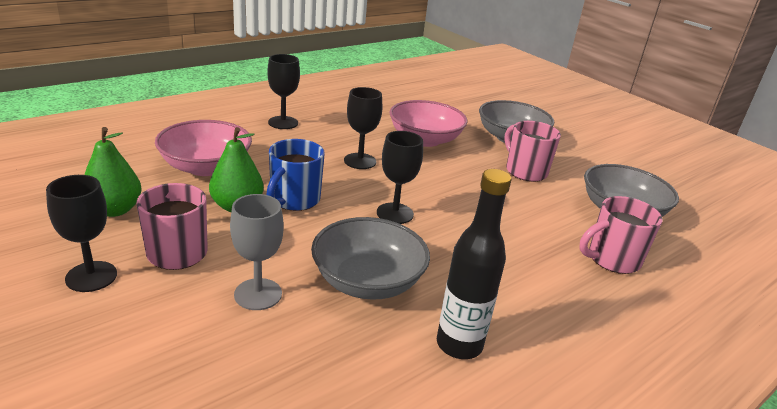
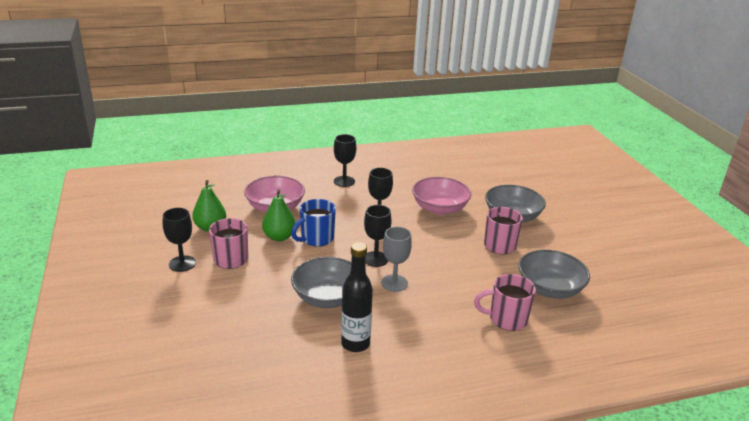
camera: 25 degrees right, 0 degrees up
grey goblet [230,194,284,310] -> grey goblet moved to [381,227,412,292]

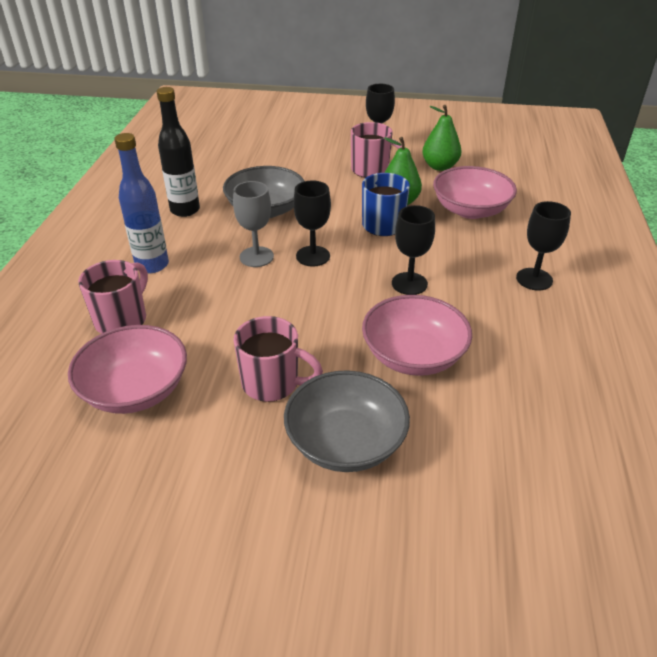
camera: 115 degrees right, 10 degrees up
grey bowl [518,250,590,299] -> pink bowl [68,325,187,414]
none -> blue bottle [114,133,169,273]

